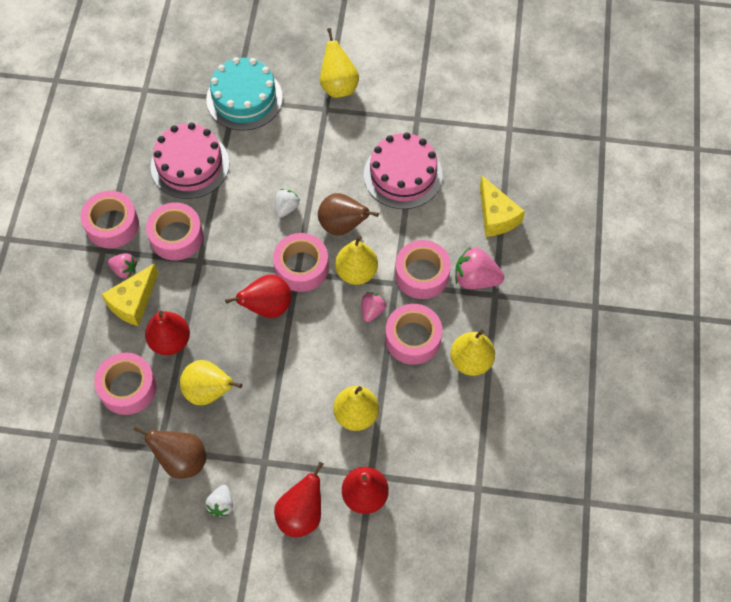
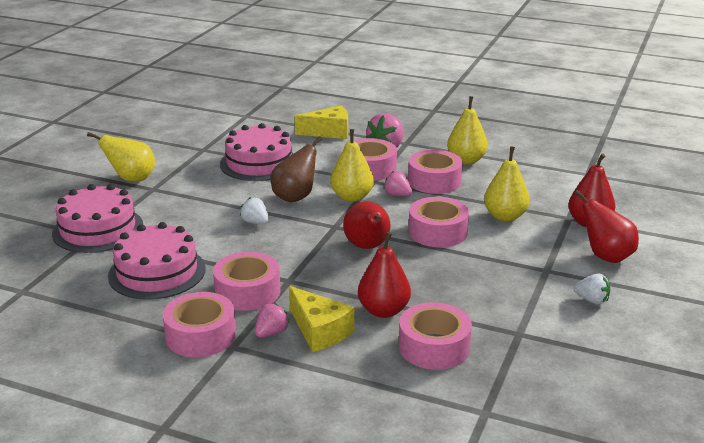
camera: 75 degrees left, 35 degrees down
brown pear [133,426,206,479] -> none
yellow pear [180,360,242,405] -> none
turquoise cake [206,57,283,131] -> pink cake [52,184,143,253]
pink tape [273,233,329,292] -> pink tape moved to [409,197,469,247]

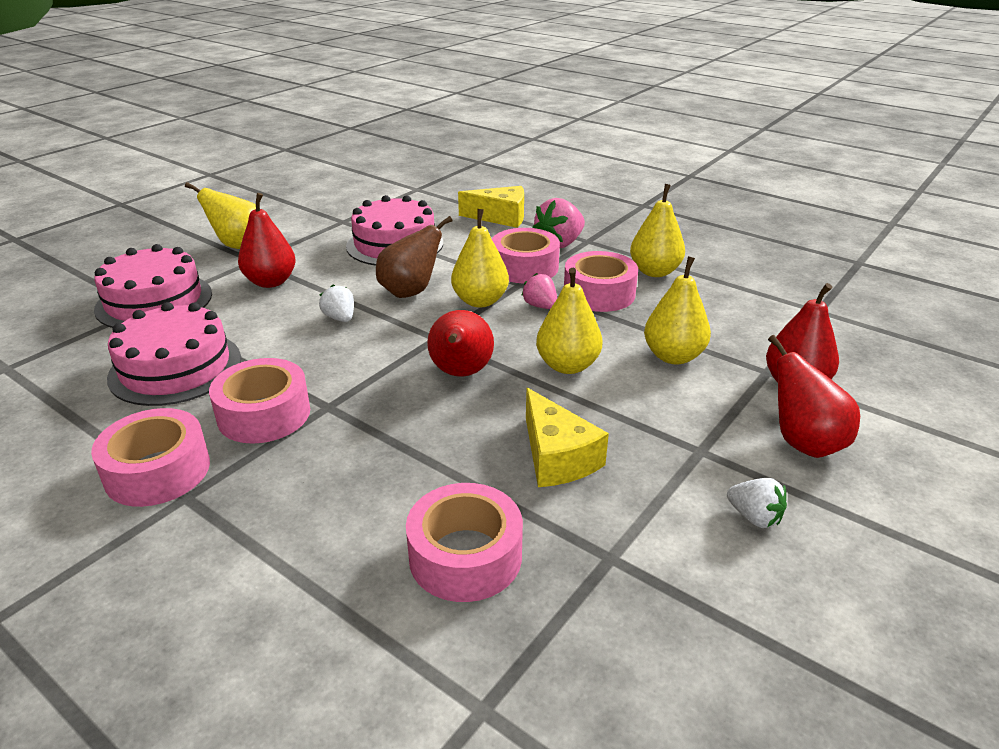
camera: 15 degrees right, 5 degrees up
pink strawberry [255,303,290,338] -> none
yellow cheese [289,286,354,352] -> yellow cheese moved to [526,388,609,487]
red pear [358,232,411,318] -> red pear moved to [238,193,296,288]
pink tape [409,197,469,247] -> yellow pear [536,268,602,374]

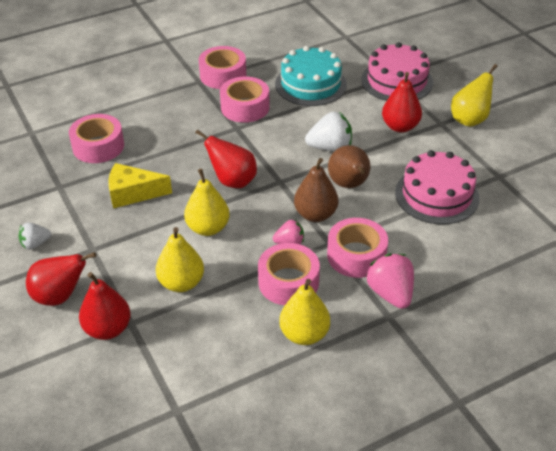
camera: 115 degrees right, 10 degrees up
pink cake [107,302,241,406] -> turquoise cake [275,46,347,106]
white strawberry [319,284,354,322] -> white strawberry [305,112,352,151], size x1.67
yellow pear [451,209,509,307] -> brown pear [294,158,338,222]
yellow cheese [458,186,524,228] -> none

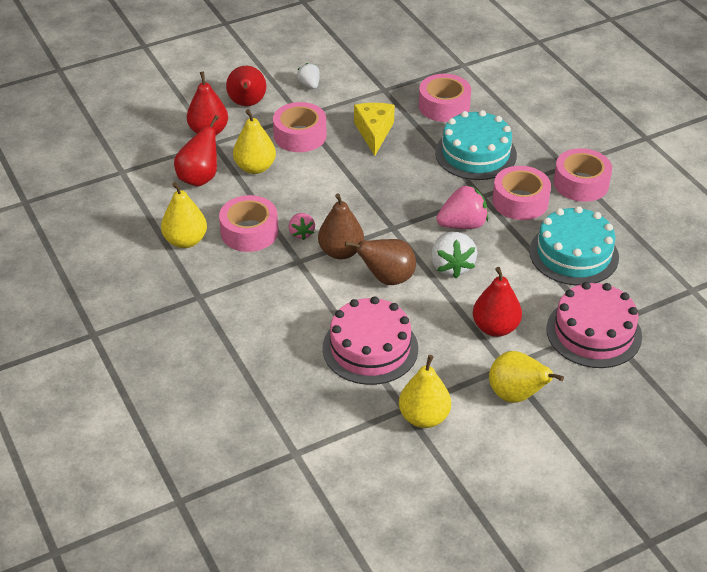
camera: 90 degrees right, 0 degrees up
yellow pear [184,169,230,236] -> yellow pear moved to [399,355,451,428]
red pear [195,129,257,188] -> red pear moved to [174,115,219,187]
pink tape [327,218,388,278] -> pink tape moved to [273,102,327,152]
pink strawberry [366,254,414,309] -> pink strawberry moved to [437,185,488,229]
none -> turquoise cake [435,110,517,180]

